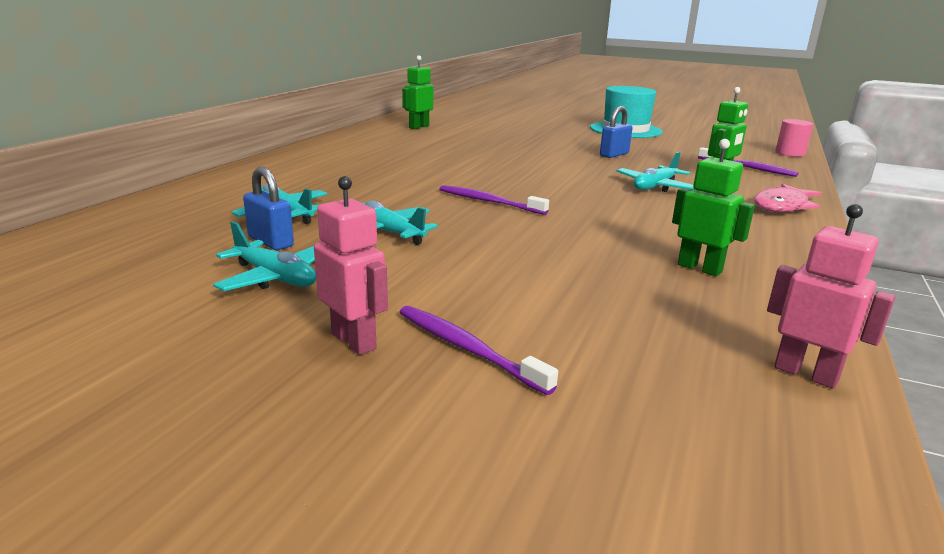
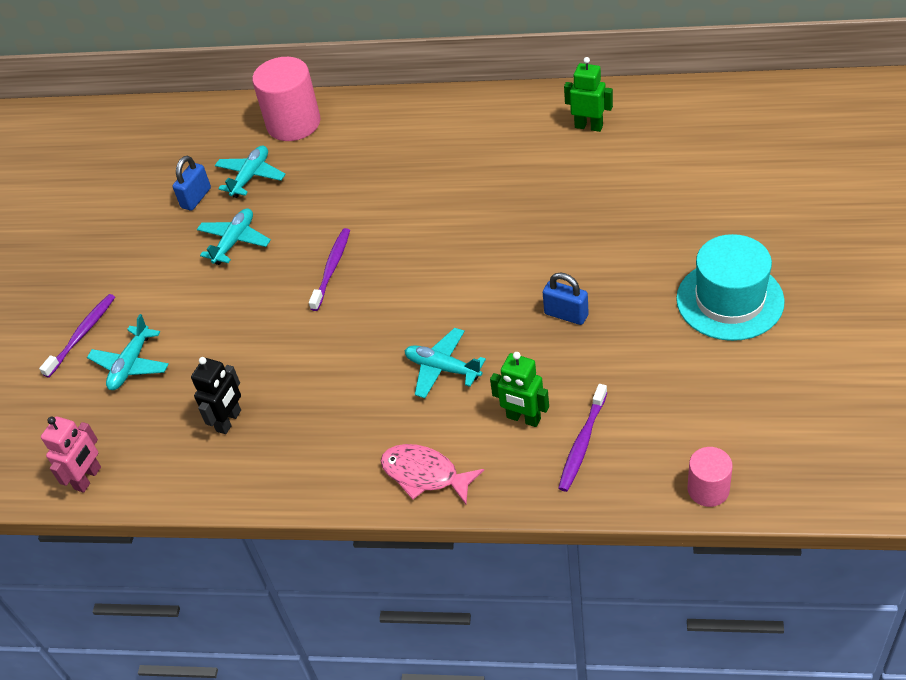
camera: 80 degrees right, 25 degrees up
turquoise plane [213,221,316,291] -> turquoise plane moved to [87,314,169,390]
pink robot [314,176,388,355] -> none
green robot [672,139,755,276] -> black robot [191,357,241,434]
none -> pink cylinder [252,57,321,141]

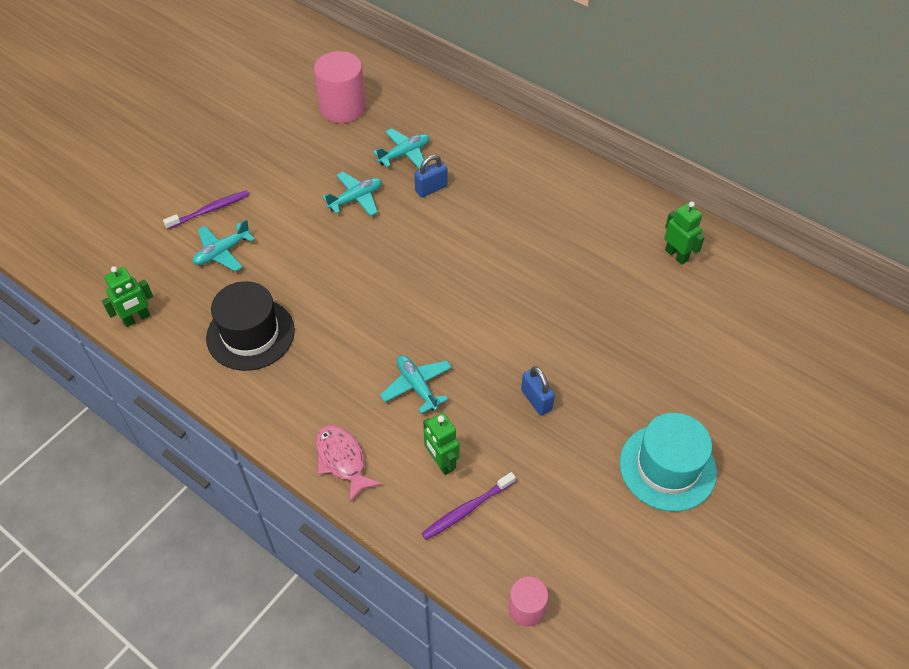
camera: 25 degrees right, 5 degrees up
pink robot [41,416,101,493] -> green robot [102,266,153,327]
blue padlock [173,156,211,211] -> blue padlock moved to [414,155,448,197]
black robot [191,357,241,434] -> black hat [206,281,295,371]
pink cylinder [252,57,321,141] -> pink cylinder moved to [314,51,366,123]
purple toothbrush [309,228,350,311] -> none

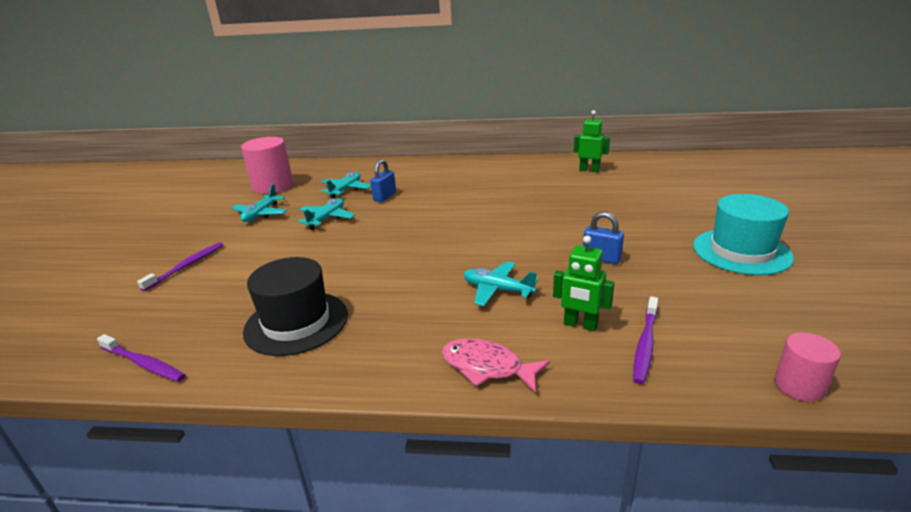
camera: 30 degrees left, 25 degrees down
green robot [102,266,153,327] -> purple toothbrush [97,334,186,382]
turquoise plane [193,219,255,272] -> turquoise plane moved to [232,184,287,222]

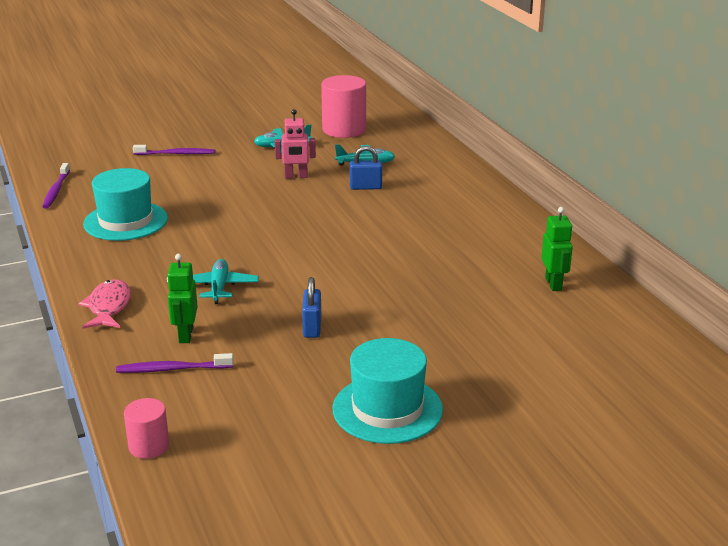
camera: 60 degrees right, 0 degrees up
black hat [243,257,348,356] -> turquoise hat [83,168,168,241]
turquoise plane [298,198,355,230] -> pink robot [275,109,316,179]

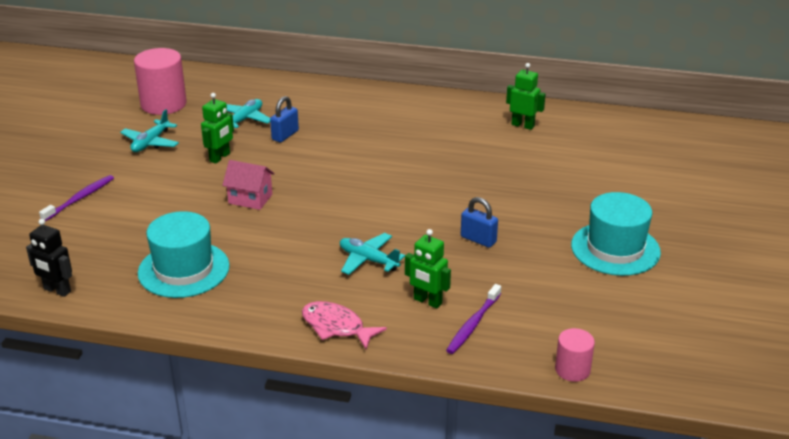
camera: 55 degrees left, 5 degrees up
purple toothbrush [42,163,70,208] -> black robot [26,219,72,297]
pink robot [275,109,316,179] -> green robot [201,93,234,164]
none -> pink house [222,160,275,210]

